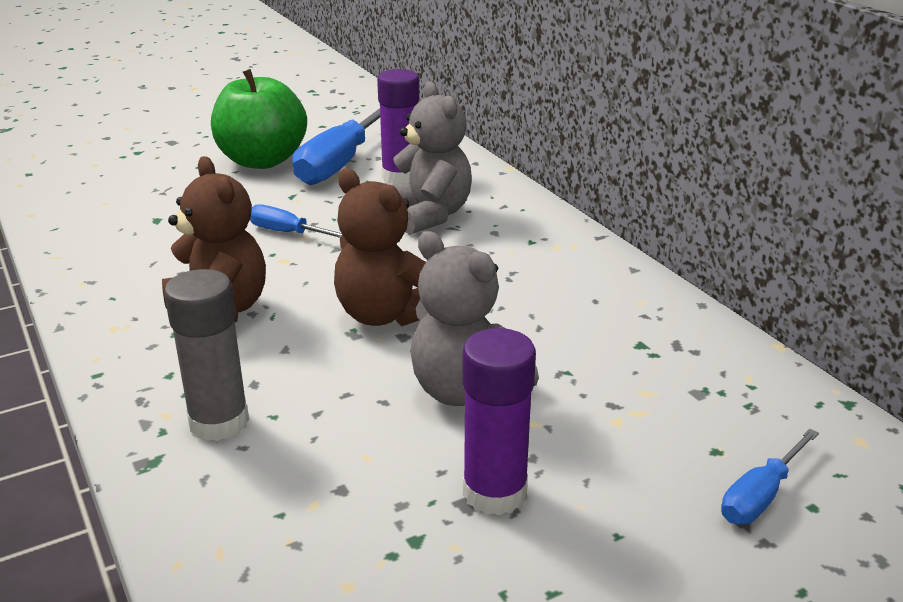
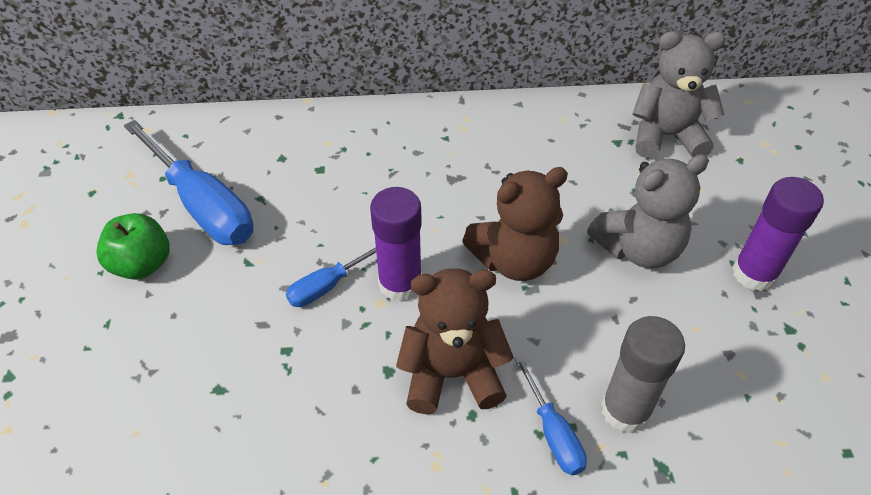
camera: 65 degrees left, 20 degrees up
green apple [211,69,307,169] -> green apple [96,213,170,280], size x0.62
purple glue stick [377,69,419,184] -> purple glue stick moved to [370,187,422,302]
grey teddy bear [388,81,472,235] -> grey teddy bear moved to [633,31,726,158]
blue screwdriver [721,429,819,524] -> blue screwdriver moved to [514,355,587,476]

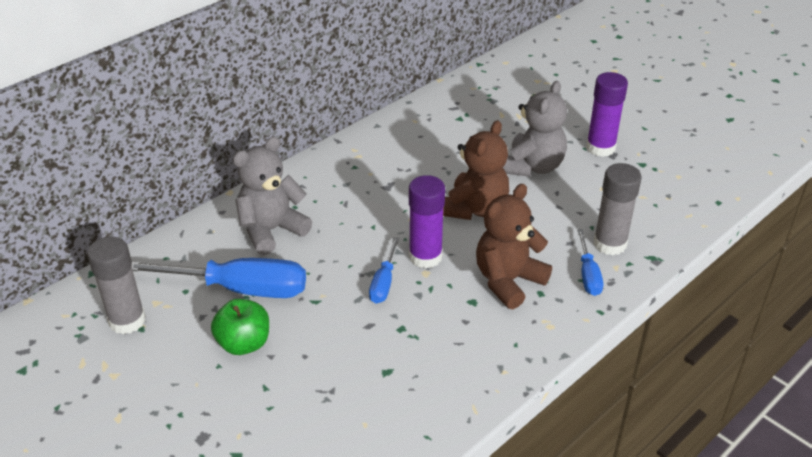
camera: 40 degrees left, 10 degrees down
blue screwdriver [514,355,587,476] -> blue screwdriver turned 60 degrees clockwise [577,230,603,296]
grey teddy bear [633,31,726,158] -> grey teddy bear moved to [233,137,312,255]
none -> grey glue stick [87,237,145,334]

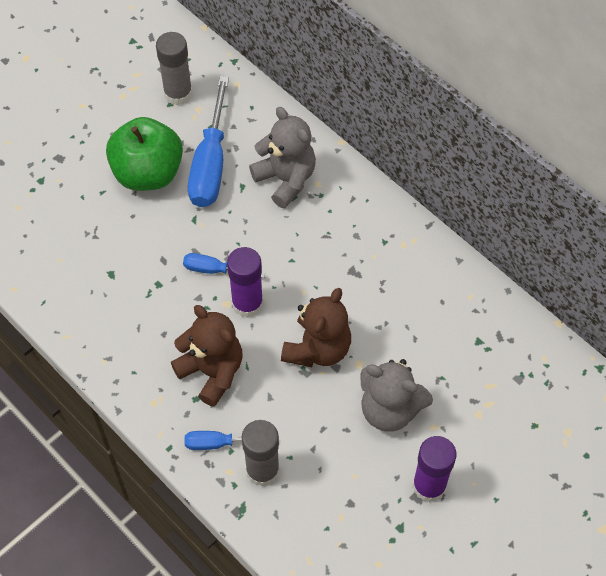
camera: 90 degrees right, 20 degrees up
green apple [211,299,269,355] -> green apple [106,117,183,191], size x1.62
brown teddy bear [443,120,509,220] -> brown teddy bear turned 90 degrees counterclockwise [281,288,351,367]

